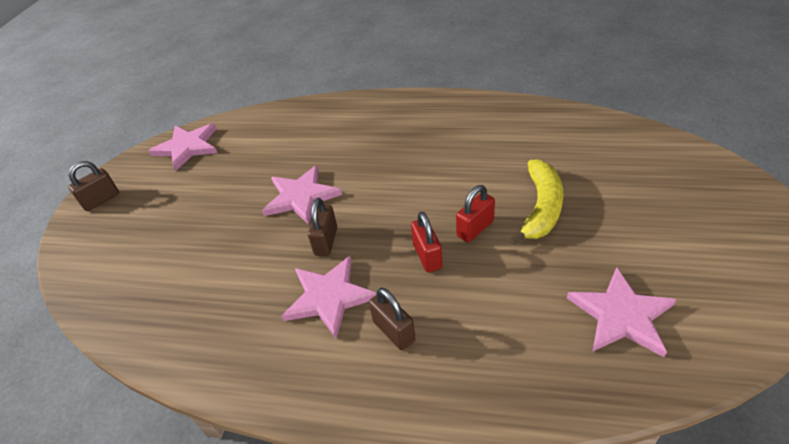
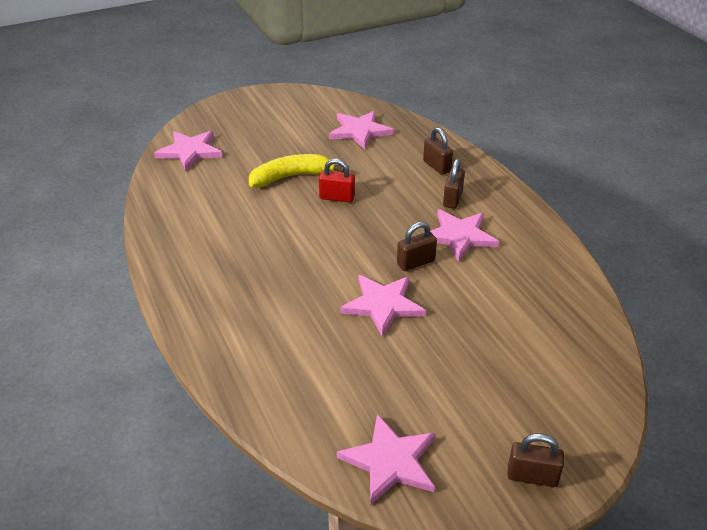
camera: 130 degrees left, 5 degrees down
red padlock [411,212,443,273] -> none
none -> pink star [154,131,223,171]
none -> brown padlock [423,127,453,175]

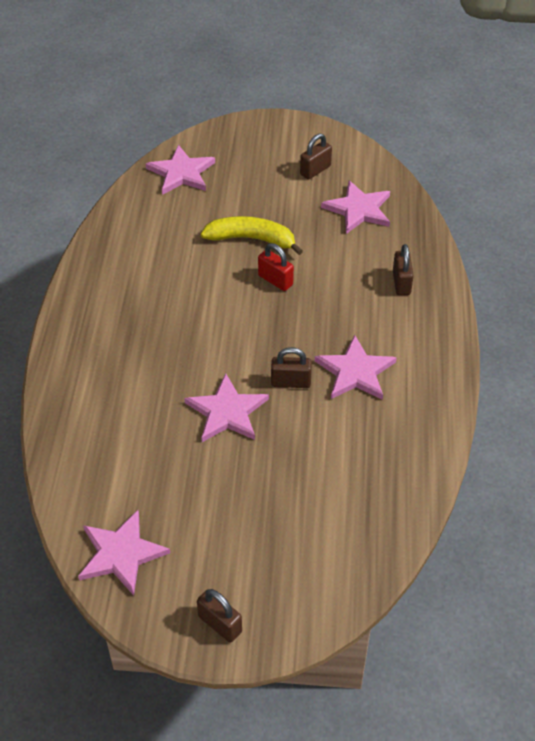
camera: 30 degrees right, 10 degrees up
brown padlock [443,159,465,209] -> brown padlock moved to [300,134,332,180]

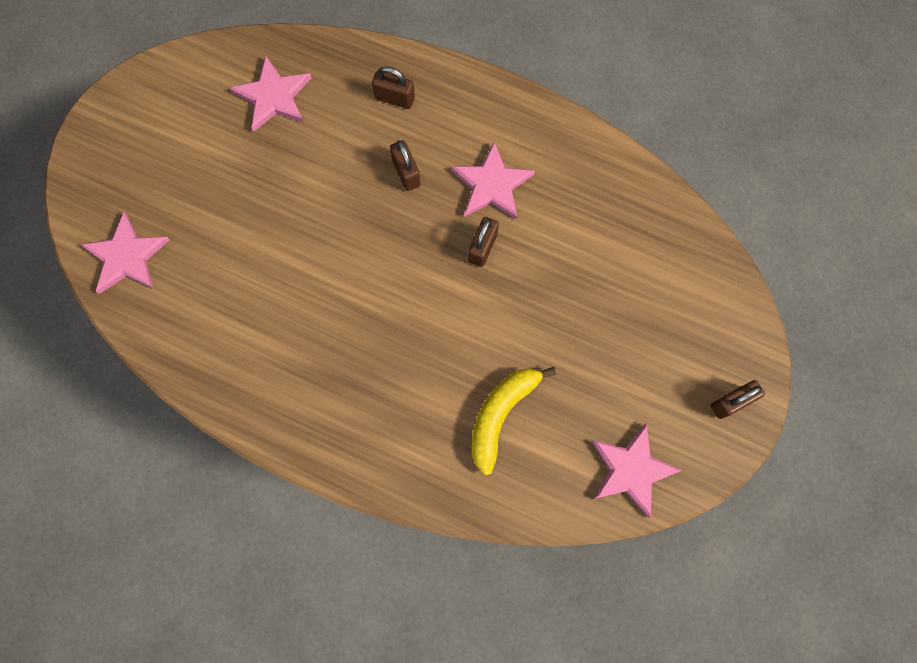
camera: 70 degrees left, 25 degrees up
pink star [184,373,269,442] -> none
yellow banana [201,216,303,255] -> yellow banana moved to [472,367,556,475]
red padlock [258,243,294,291] -> none
brown padlock [300,134,332,180] -> brown padlock moved to [390,140,421,191]

